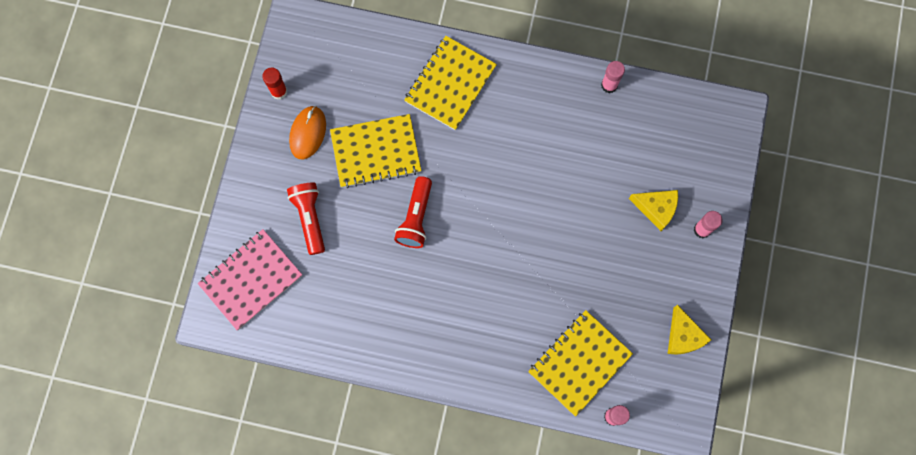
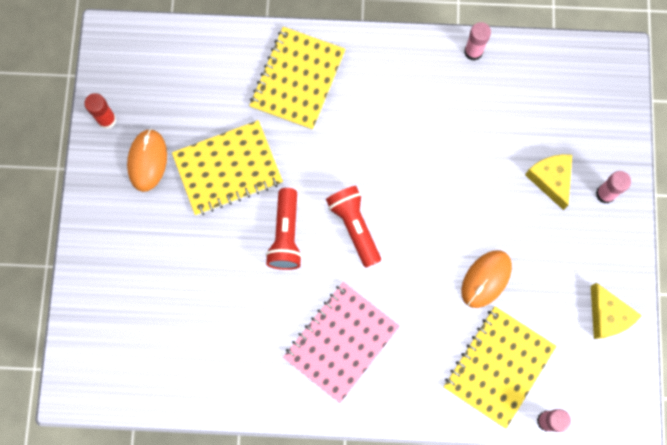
camera: 10 degrees left, 0 degrees up
pink notebook [198,229,302,330] -> pink notebook moved to [283,282,400,403]
red flashlight [287,182,325,255] -> red flashlight moved to [326,186,381,268]
yellow cheese [629,190,678,231] -> yellow cheese turned 120 degrees counterclockwise [525,154,572,210]
none -> orange mouse [461,250,512,308]

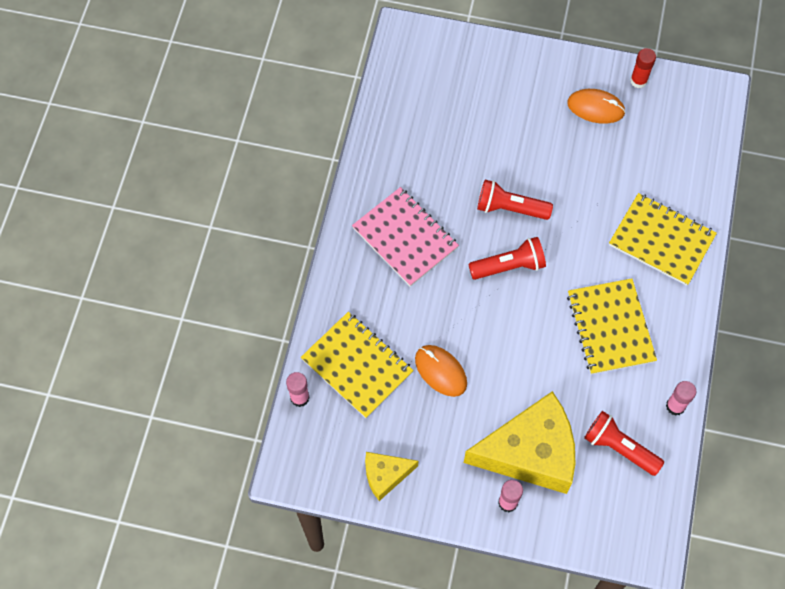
camera: 100 degrees right, 10 degrees down
yellow notebook [172,120,283,216] -> yellow notebook moved to [567,278,657,375]
yellow cheese [525,154,572,210] -> yellow cheese [464,391,575,494], size x2.03
none -> red flashlight [584,411,664,476]

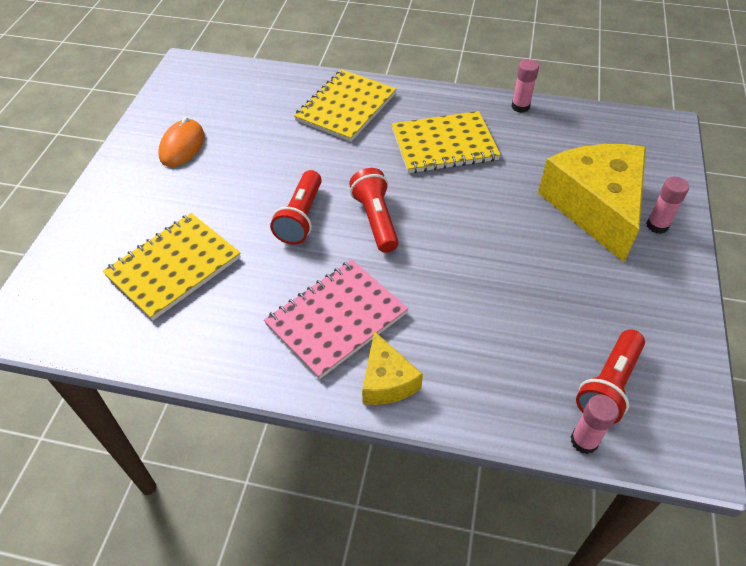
camera: 90 degrees left, 15 degrees down
yellow notebook [301,312,414,418] -> yellow notebook moved to [102,213,241,321]
yellow cheese [365,452,418,501] -> yellow cheese moved to [362,331,423,405]
orange mouse [415,345,467,397] -> none
red flashlight [584,411,664,476] -> red flashlight moved to [576,329,645,424]
red glue stick [630,48,656,88] -> none

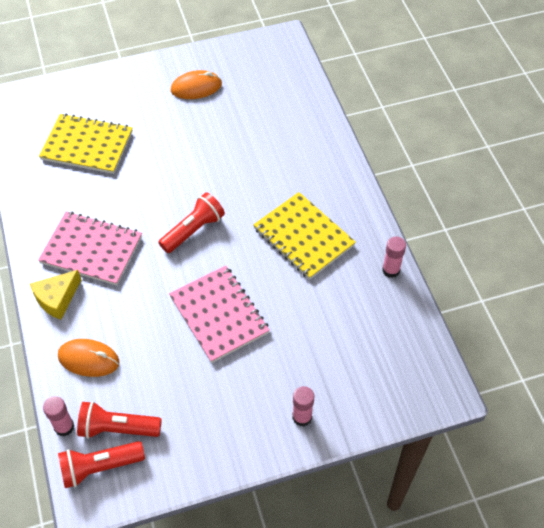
camera: 60 degrees right, 5 degrees up
red flashlight [270,170,322,245] -> red flashlight moved to [58,441,145,488]
yellow notebook [294,70,396,142] -> none
yellow cheese [538,144,646,262] -> none
none -> orange mouse [58,339,119,377]
none -> pink notebook [169,266,270,363]

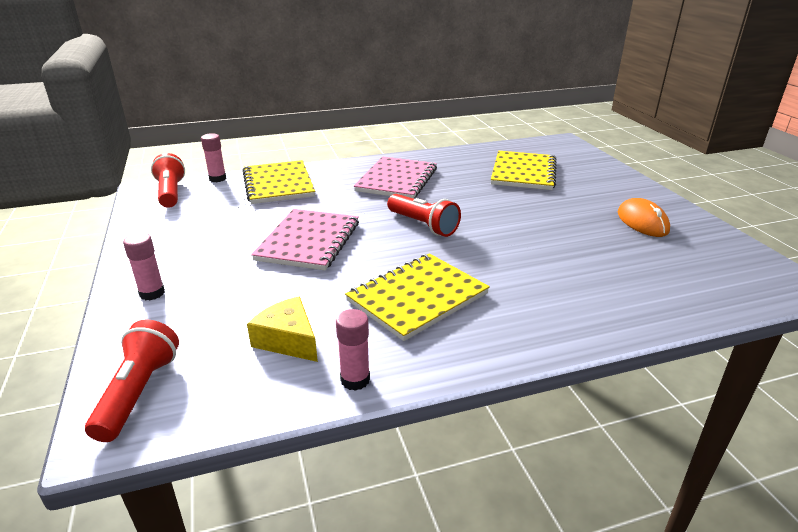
camera: 90 degrees right, 25 degrees down
yellow cheese [30,270,81,320] -> yellow cheese moved to [247,296,318,362]
orange mouse [58,339,119,377] -> yellow notebook [242,160,315,204]
red flashlight [77,401,162,439] -> red flashlight moved to [85,320,179,442]
pink notebook [169,266,270,363] -> pink notebook turned 45 degrees counterclockwise [251,209,359,270]

